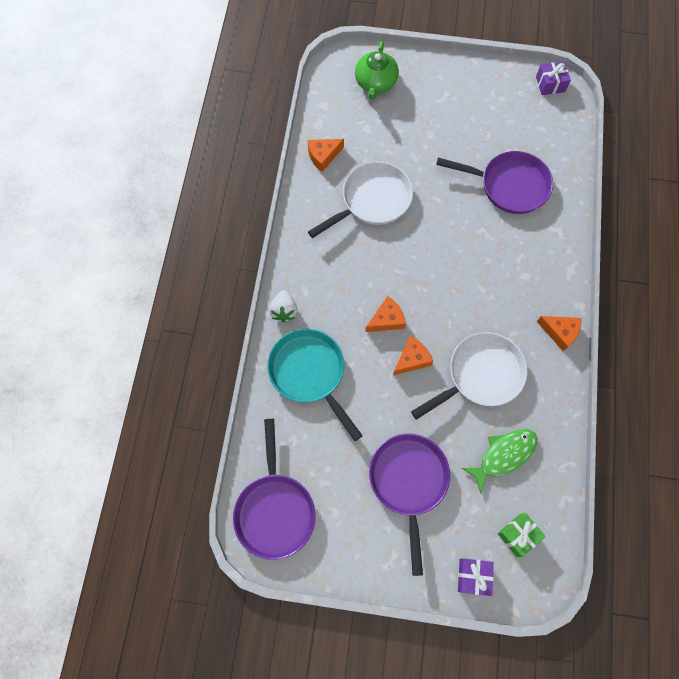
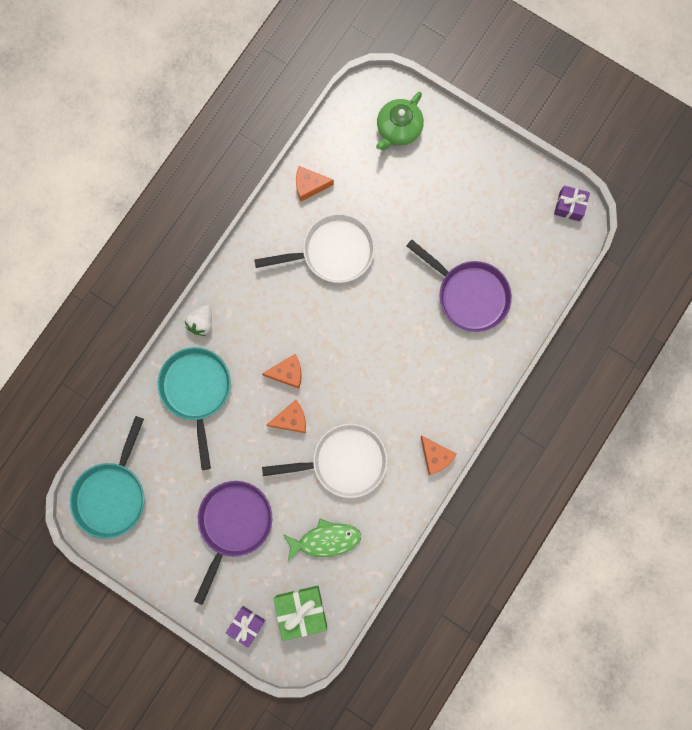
camera: 25 degrees right, 10 degrees up
purple pan [233,419,316,560] -> turquoise pan [70,416,144,539]
green gift [498,513,546,557] -> green gift [274,586,327,641], size x1.55

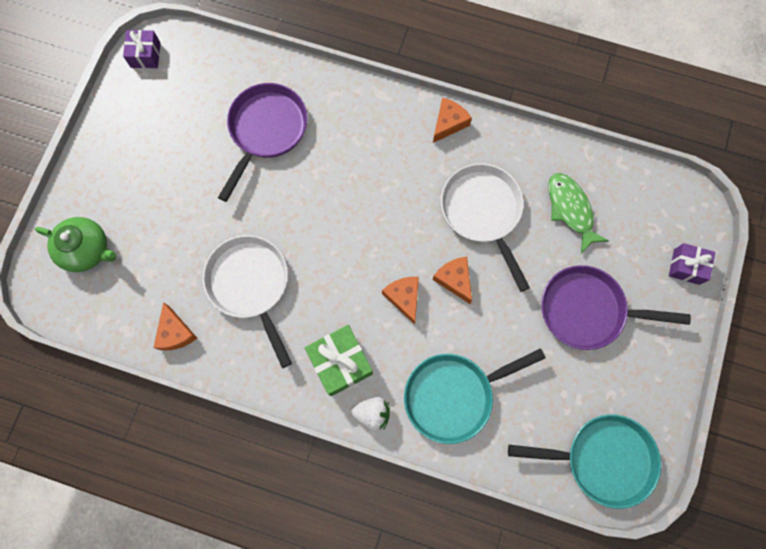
camera: 105 degrees left, 5 degrees down
green gift [274,586,327,641] -> green gift moved to [305,325,373,396]

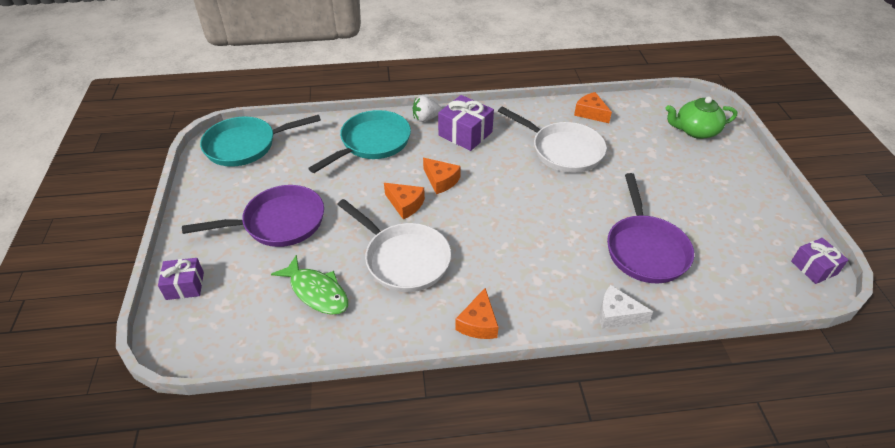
camera: 155 degrees right, 30 degrees down
green gift [305,325,373,396] -> purple gift [438,95,494,151]
none -> white cheese [599,285,653,329]

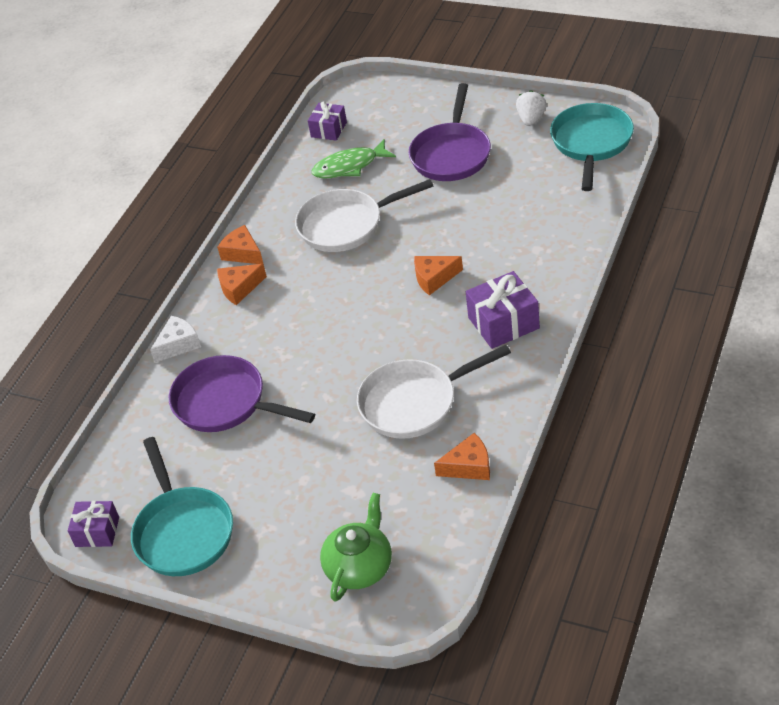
camera: 125 degrees right, 0 degrees up
purple gift [158,258,204,300] -> purple gift moved to [308,102,347,141]
turquoise pan [308,110,411,173] -> turquoise pan moved to [131,437,233,576]
orange cheese [384,183,425,219] -> orange cheese moved to [217,264,267,305]
white strawberry [413,96,442,122] -> white strawberry moved to [516,90,547,126]

